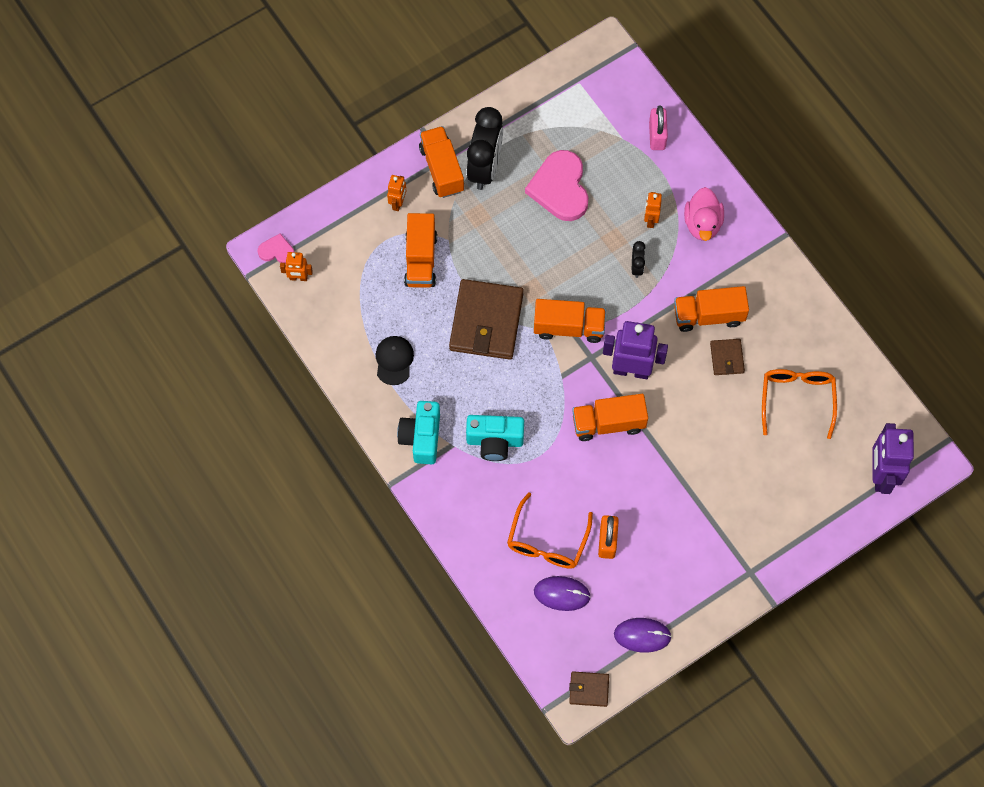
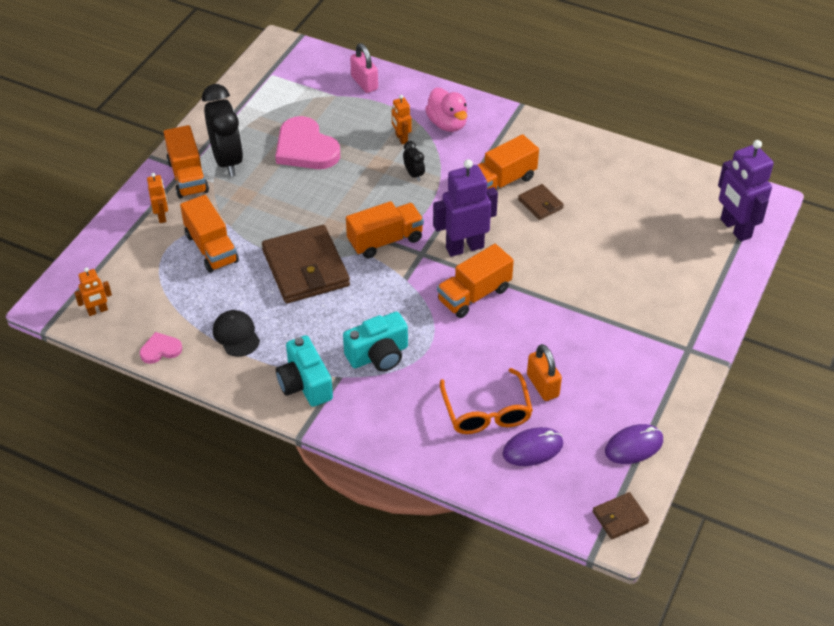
camera: 30 degrees left, 20 degrees down
pink heart [258,233,294,264] -> pink heart moved to [140,332,182,364]
orange truck [419,126,464,198] -> orange truck turned 150 degrees counterclockwise [164,125,209,199]
orange glasses [762,369,837,439] -> none

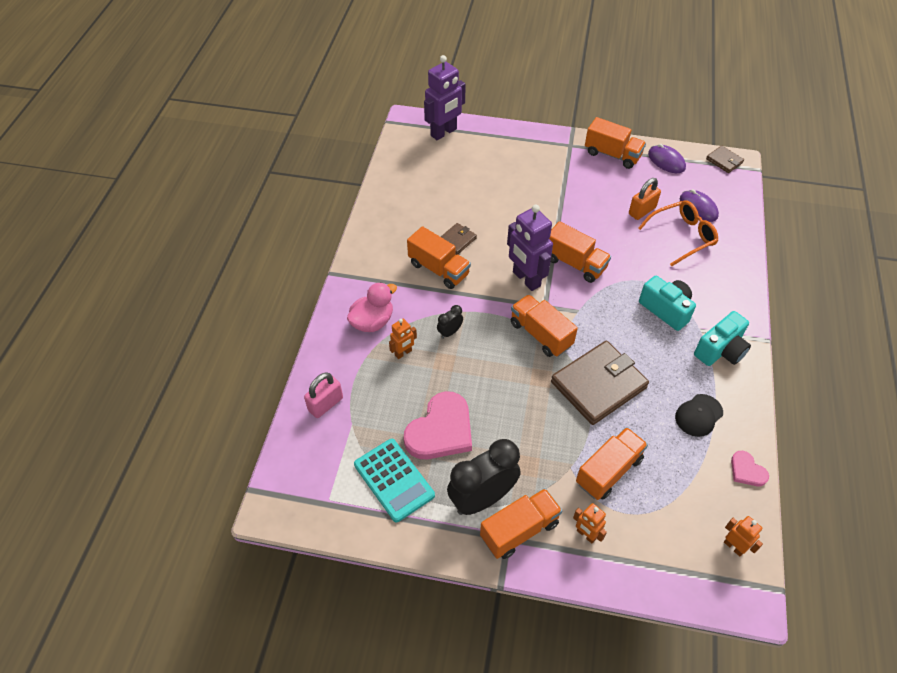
camera: 105 degrees left, 5 degrees up
orange robot [147,173,168,223] -> orange robot turned 105 degrees counterclockwise [573,503,607,544]
none -> turquoise calculator [354,439,435,522]
none -> orange truck [585,117,646,169]

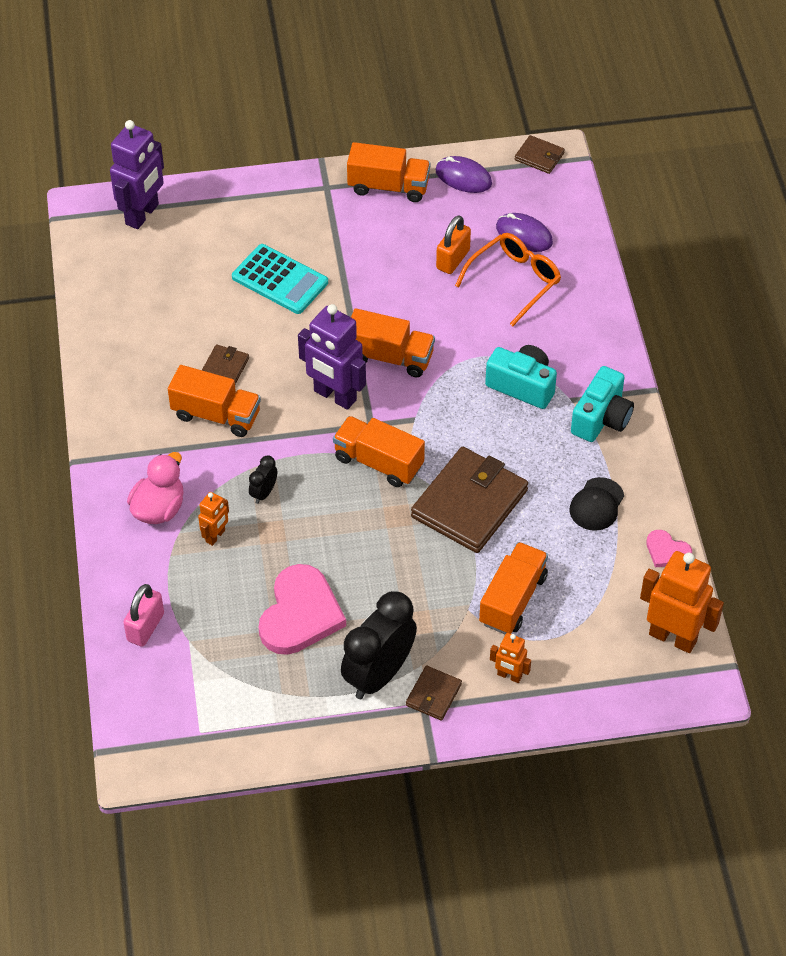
camera: 20 degrees left, 0 degrees up
turquoise calculator [354,439,435,522] -> turquoise calculator moved to [232,244,328,314]
orange truck [480,488,562,559] -> brown wallet [406,666,462,721]
orange robot [724,516,763,557] -> orange robot [640,551,724,653], size x1.96

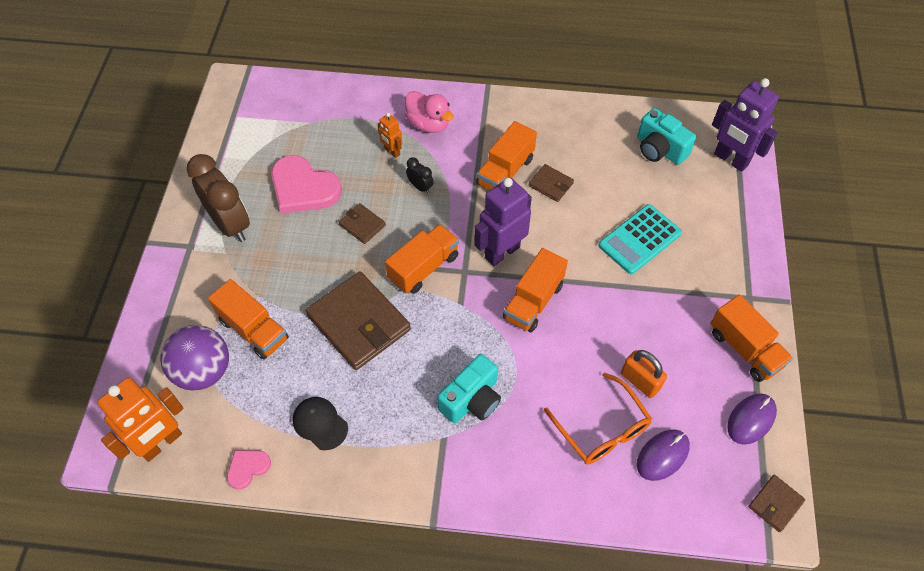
camera: 105 degrees right, 5 degrees up
pink padlock [123,584,164,647] -> none
black clock [341,591,417,699] -> brown clock [187,154,250,242]
orange truck [347,142,430,202] -> orange truck turned 60 degrees counterclockwise [710,295,793,382]
brown wallet [406,666,462,721] -> brown wallet moved to [339,203,386,244]
orange robot [490,633,531,683] -> none
turquoise camera [571,366,634,442] -> turquoise camera moved to [637,108,696,165]
none -> purple ball [160,325,229,391]

